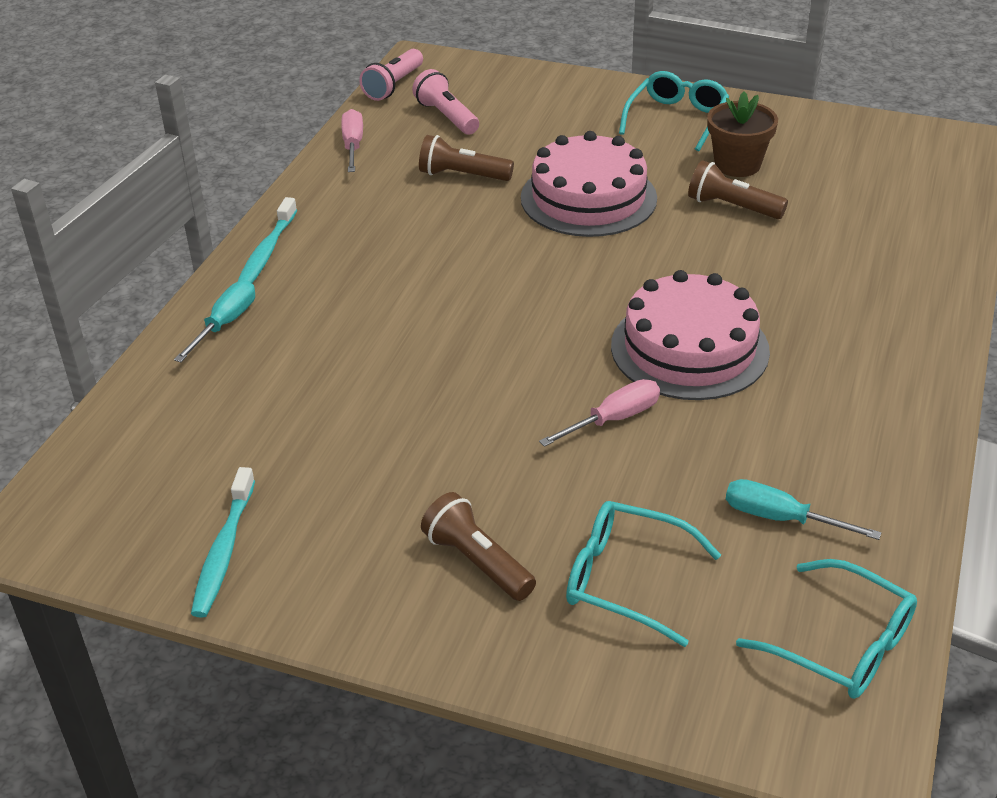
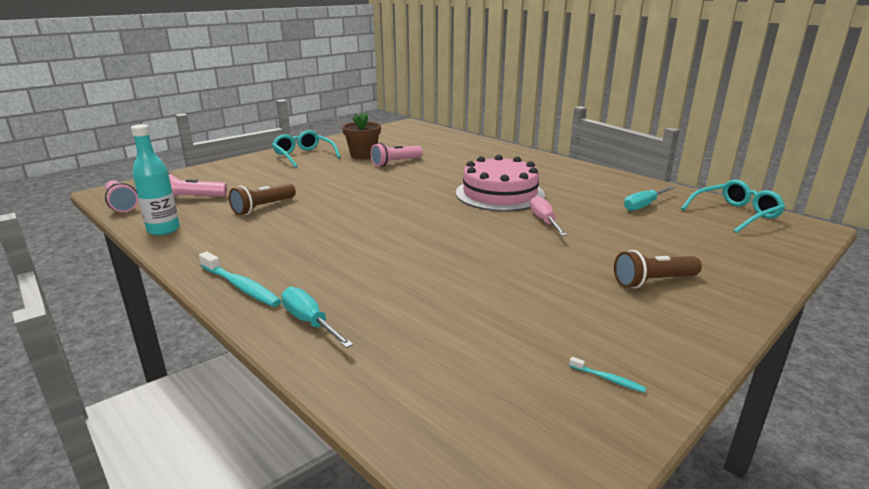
camera: 65 degrees left, 15 degrees down
turquoise toothbrush [191,467,255,618] -> turquoise toothbrush [569,357,646,393], size x0.46
pink screwdriver [341,109,363,172] -> turquoise bottle [131,124,180,235]
pink cake [521,131,657,237] -> none
turquoise glasses [566,501,721,647] -> none
brown flashlight [688,160,788,219] -> pink flashlight [370,143,423,167]

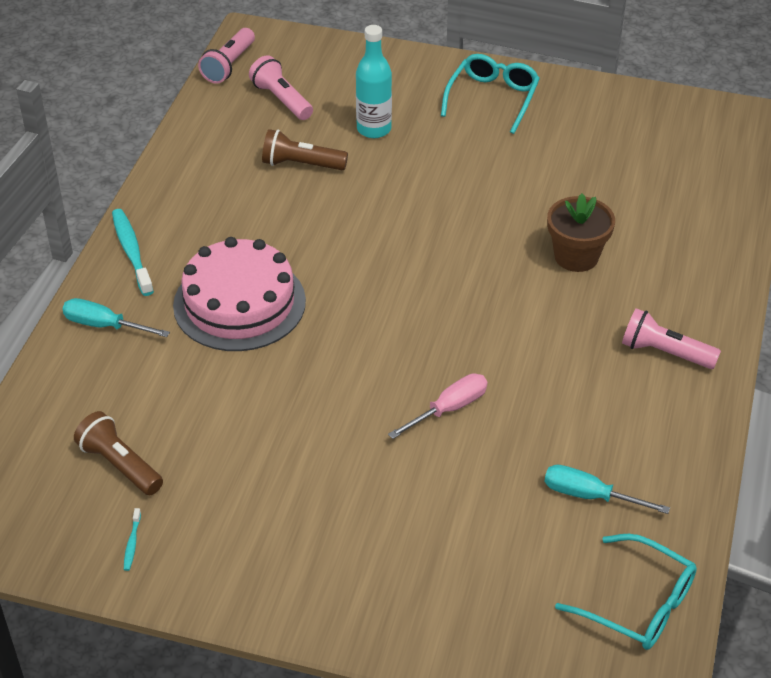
camera: 60 degrees right, 20 degrees up
turquoise bottle [131,124,180,235] -> turquoise bottle moved to [356,25,392,138]
turquoise toothbrush [199,252,282,307] -> turquoise toothbrush turned 150 degrees clockwise [112,209,154,296]
turquoise screwdriver [281,287,353,348] -> turquoise screwdriver turned 90 degrees counterclockwise [62,298,170,337]
brown flower pot [342,113,381,159] -> brown flower pot moved to [547,193,615,272]
pink flashlight [370,143,423,167] -> pink flashlight moved to [622,308,721,369]
pink cake [456,155,545,211] -> pink cake moved to [173,237,306,351]
brown flashlight [614,250,702,288] -> brown flashlight moved to [74,411,163,495]

